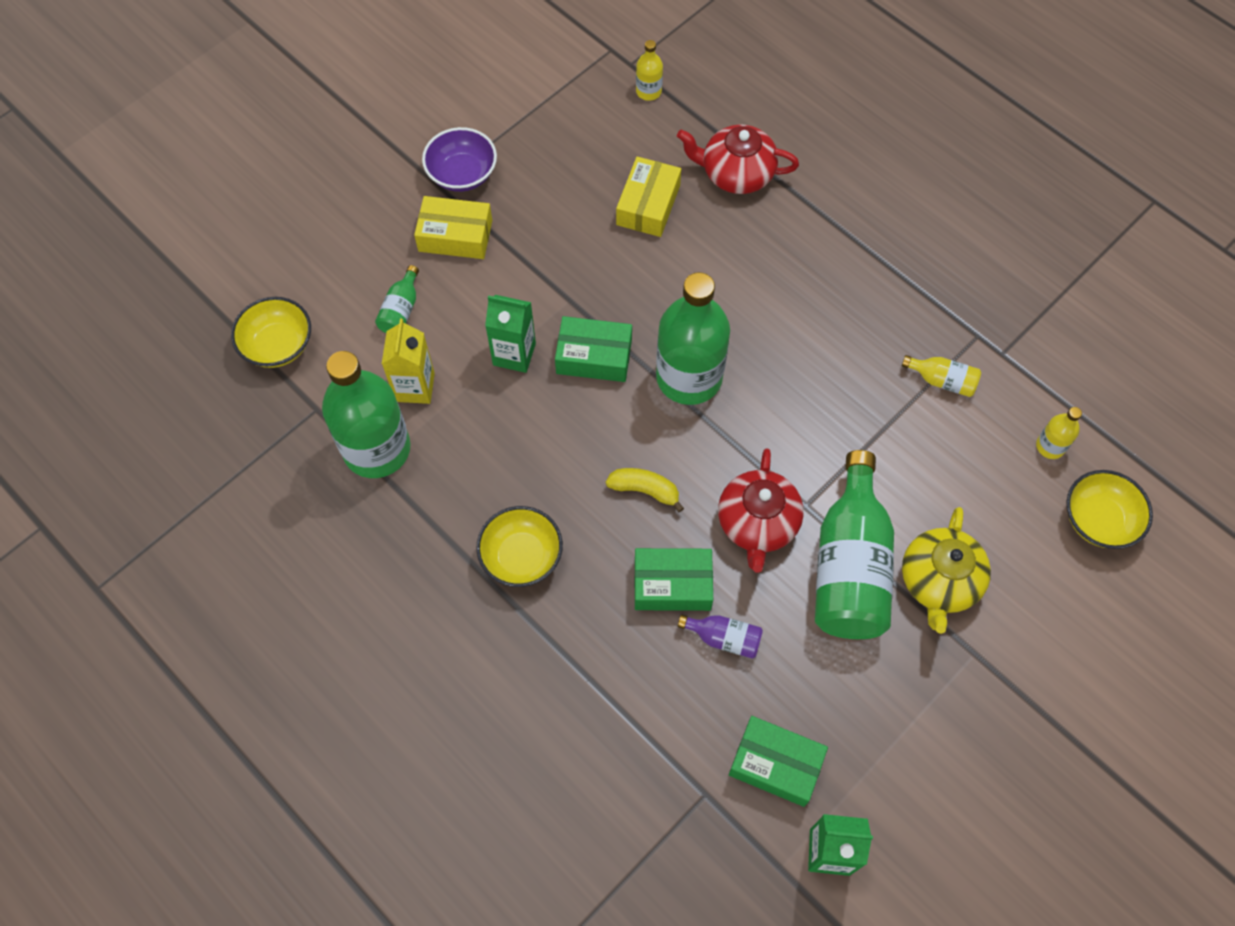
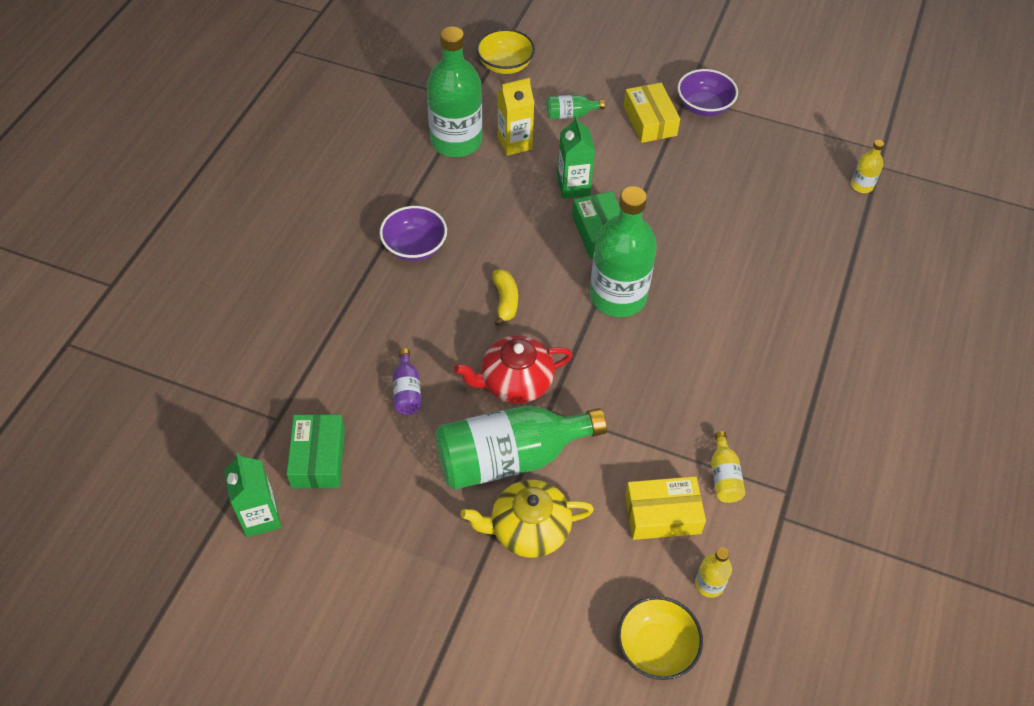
camera: 65 degrees right, 10 degrees down
yellow bowl [476,506,563,587] -> purple bowl [380,206,447,261]
yellow box [616,156,681,237] -> yellow box moved to [625,476,706,540]
green box [634,548,713,611] -> none
red teapot [677,124,799,194] -> none

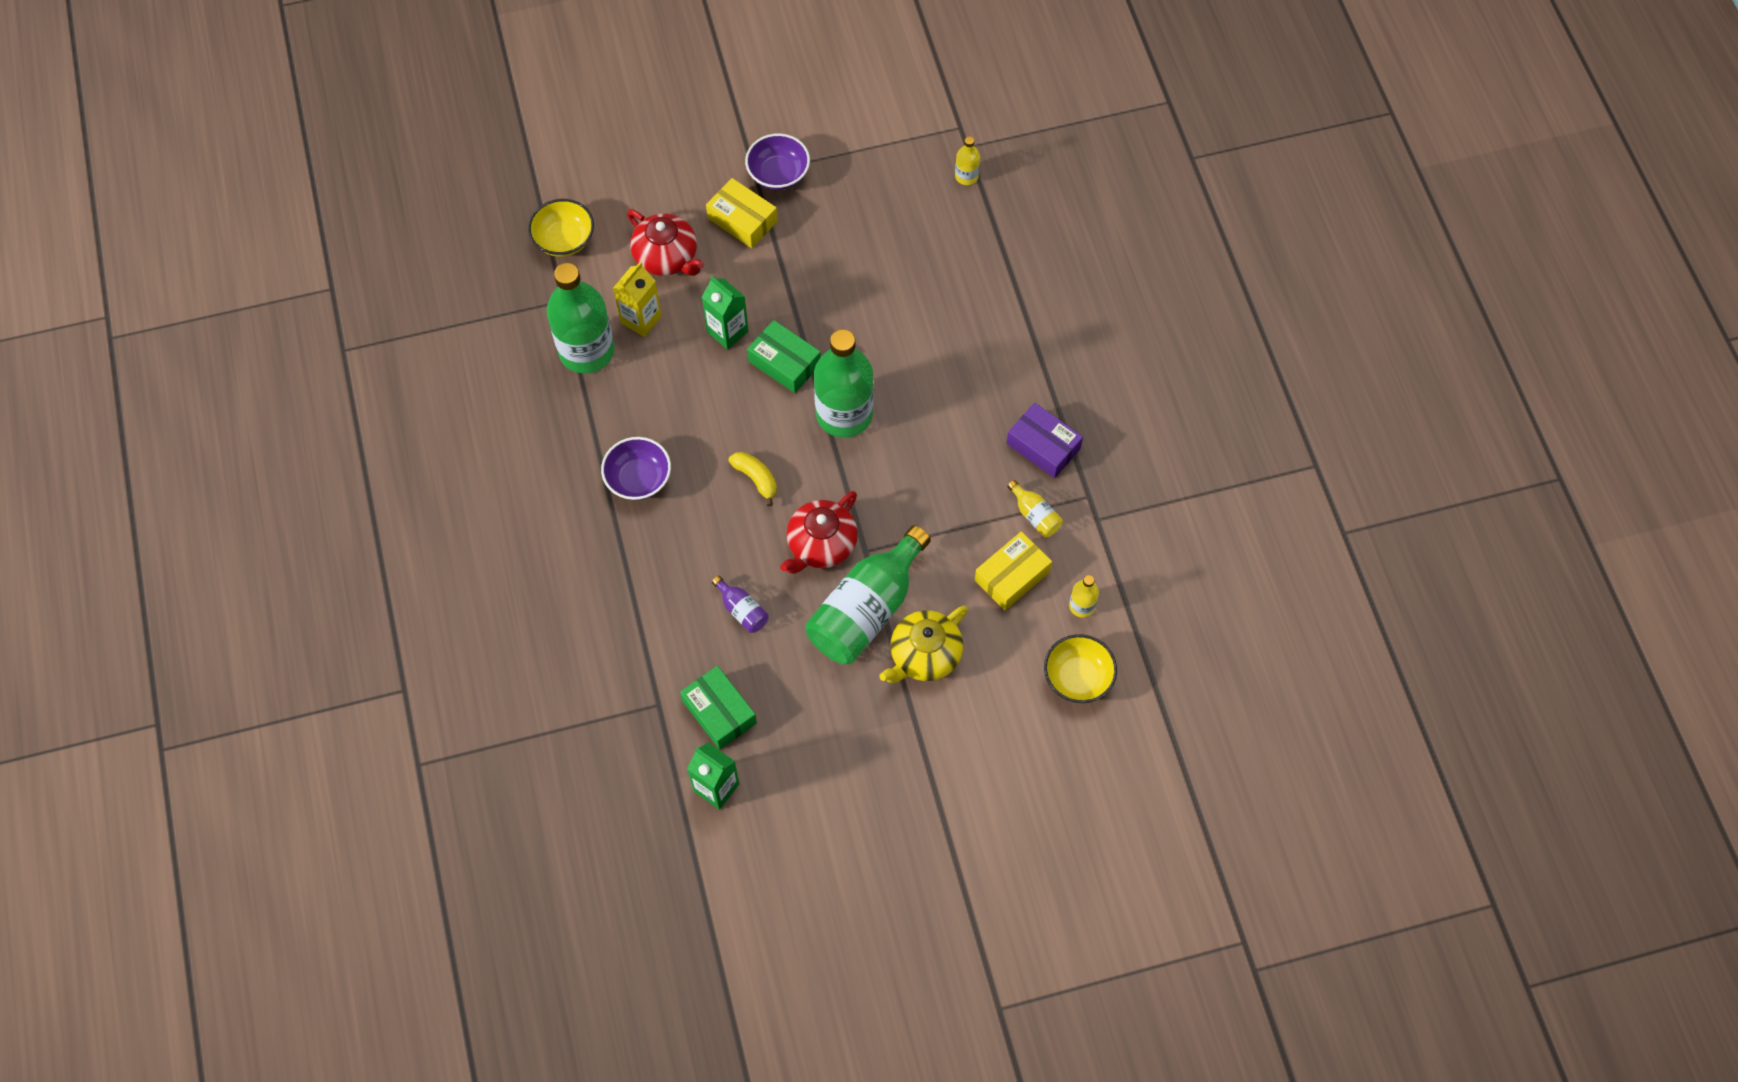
camera: 35 degrees left, 10 degrees up
green bottle [546,95,605,119] -> red teapot [627,210,704,276]
none -> purple box [1007,403,1083,478]

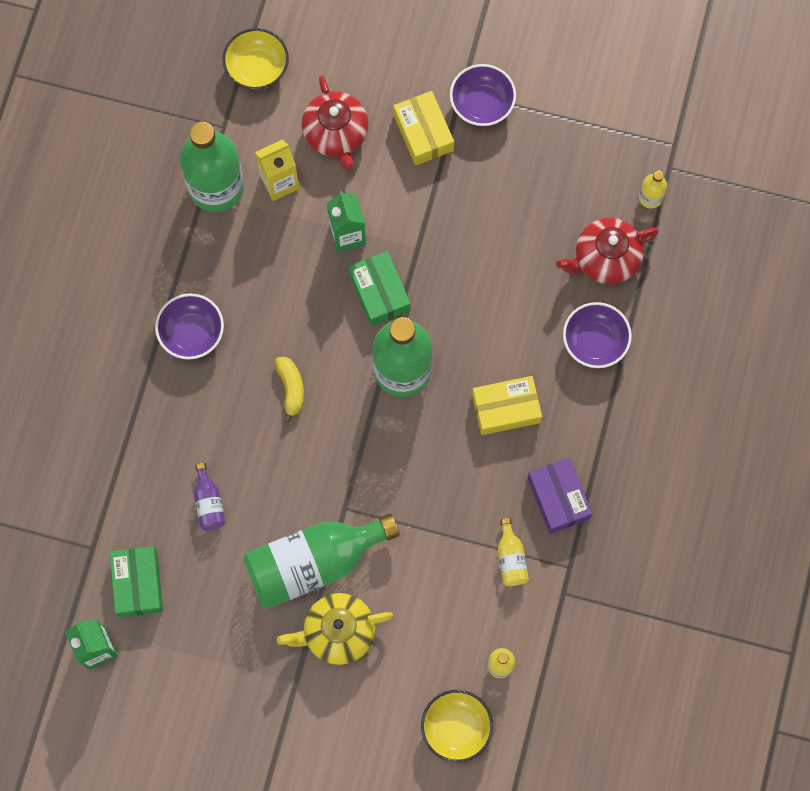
camera: 30 degrees right, 10 degrees up
red teapot [780,491,858,574] -> red teapot moved to [556,218,659,284]
yellow box [975,531,1052,610] -> yellow box moved to [472,376,542,435]
none -> purple bowl [563,302,632,368]

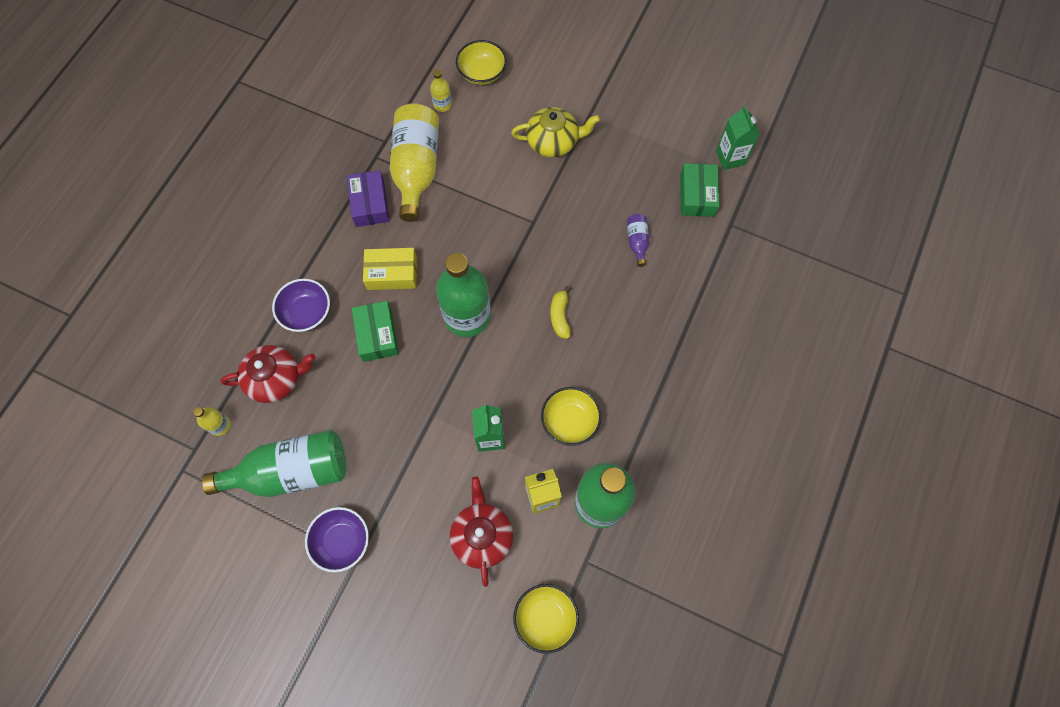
camera: 170 degrees left, 5 degrees down
purple bowl [155,293,224,360] -> none
green bottle [243,514,400,609] -> green bottle moved to [202,430,346,497]
green box [348,251,411,327] -> green box moved to [352,301,399,362]
yellow box [393,91,454,165] -> none
yellow bottle [498,518,529,586] -> yellow bottle [390,103,439,222], size x2.30
none -> yellow bowl [541,387,601,446]

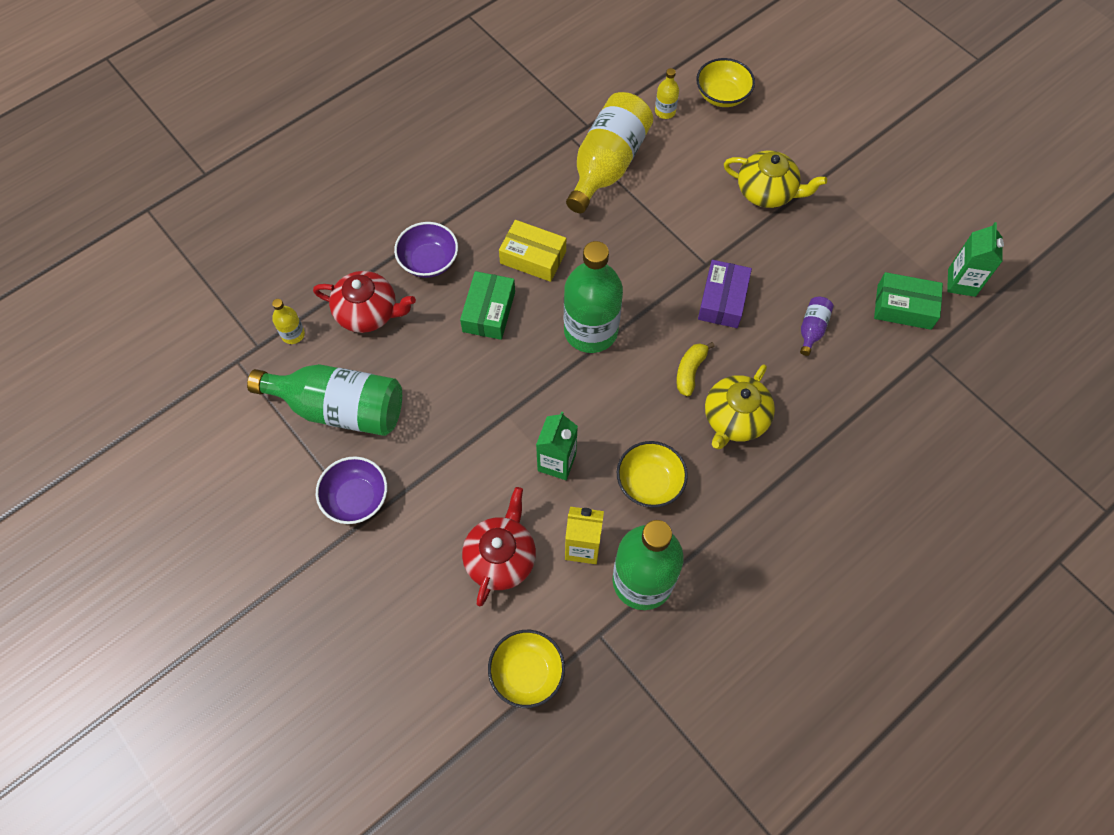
camera: 25 degrees right, 5 degrees down
purple box [347,170,390,227] -> purple box moved to [698,260,752,328]
green box [680,163,719,217] -> green box turned 75 degrees clockwise [874,272,943,330]
none -> yellow teapot [705,364,775,449]

